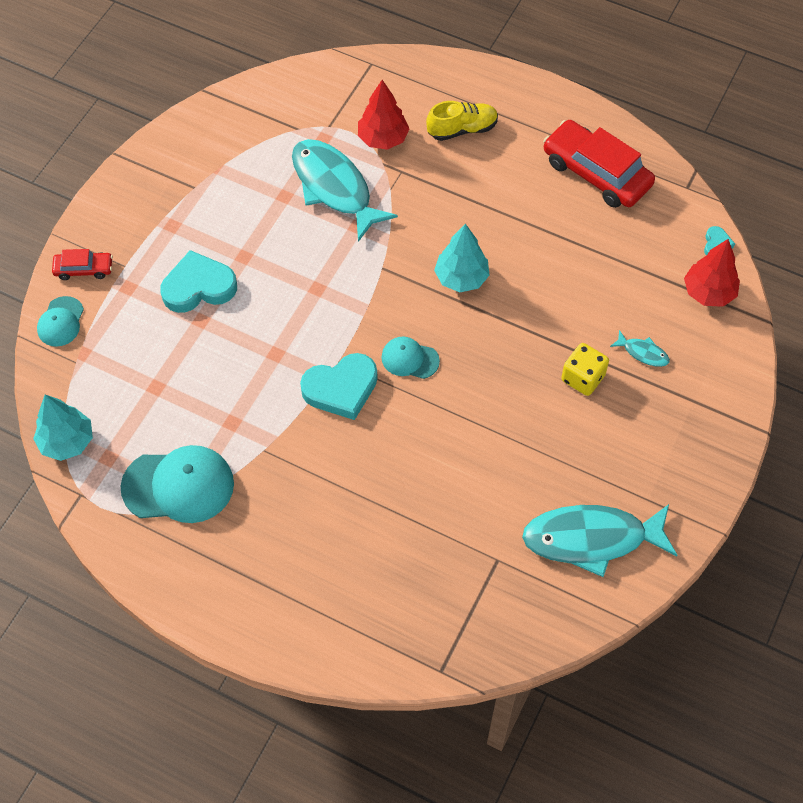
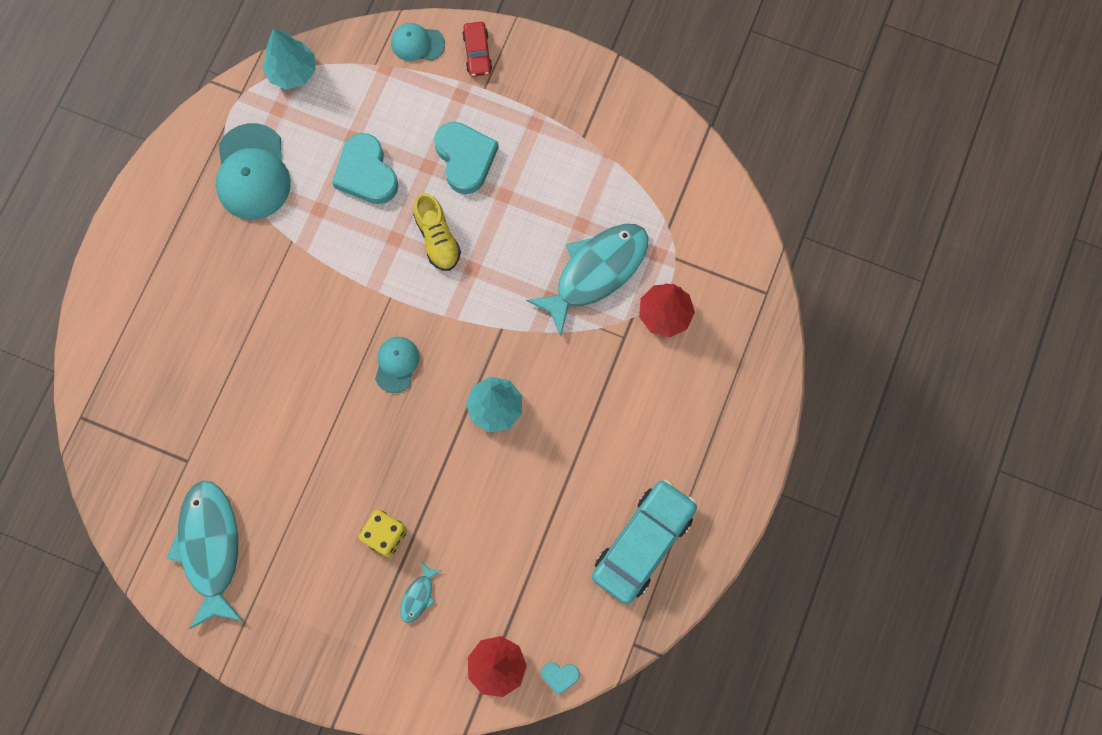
camera: 85 degrees right, 15 degrees up
turquoise heart [300,353,378,420] -> turquoise heart moved to [332,133,398,204]
yellow shoe [426,101,498,141] -> yellow shoe moved to [414,193,461,271]
red car [543,120,655,208] -> turquoise car [592,480,697,604]

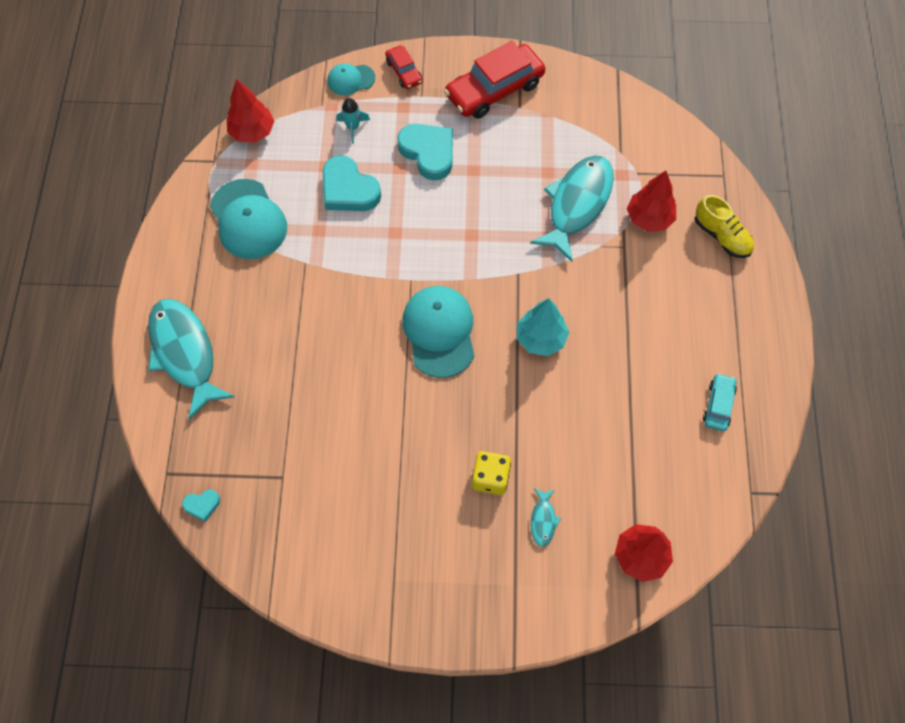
camera: 20 degrees left, 10 degrees down
turquoise fish [166,481,243,629] -> turquoise fish moved to [148,299,235,419]
turquoise tree [262,28,316,90] -> red tree [227,79,274,143]
turquoise cap [375,337,420,393] -> turquoise cap [403,286,474,378], size x1.82
yellow shoe [414,193,461,271] -> yellow shoe moved to [695,195,754,258]
turquoise heart [541,662,580,696] -> turquoise heart moved to [182,489,220,522]
turquoise car [592,480,697,604] -> turquoise car [703,373,737,431], size x0.50
none -> turquoise rocket [336,98,370,144]
none -> red car [444,41,545,119]

